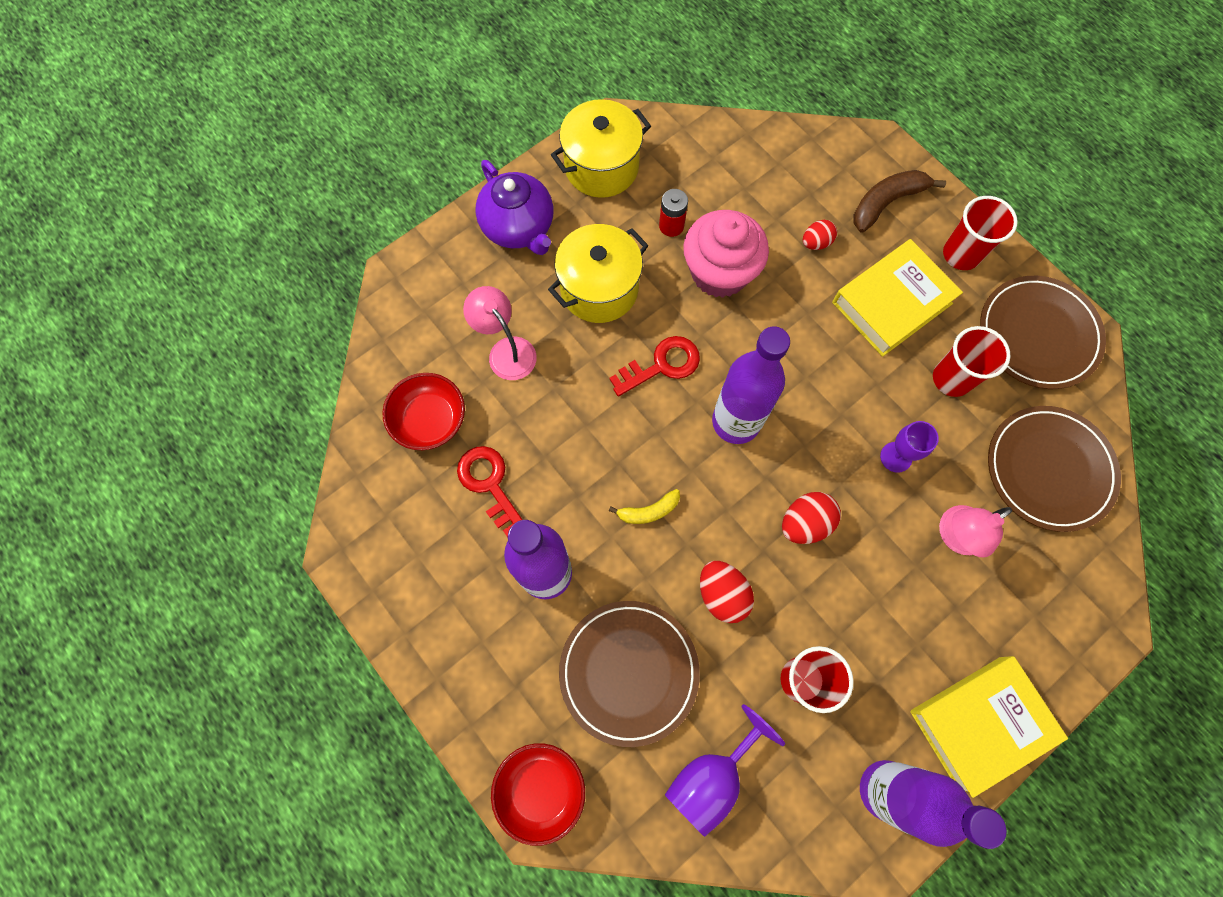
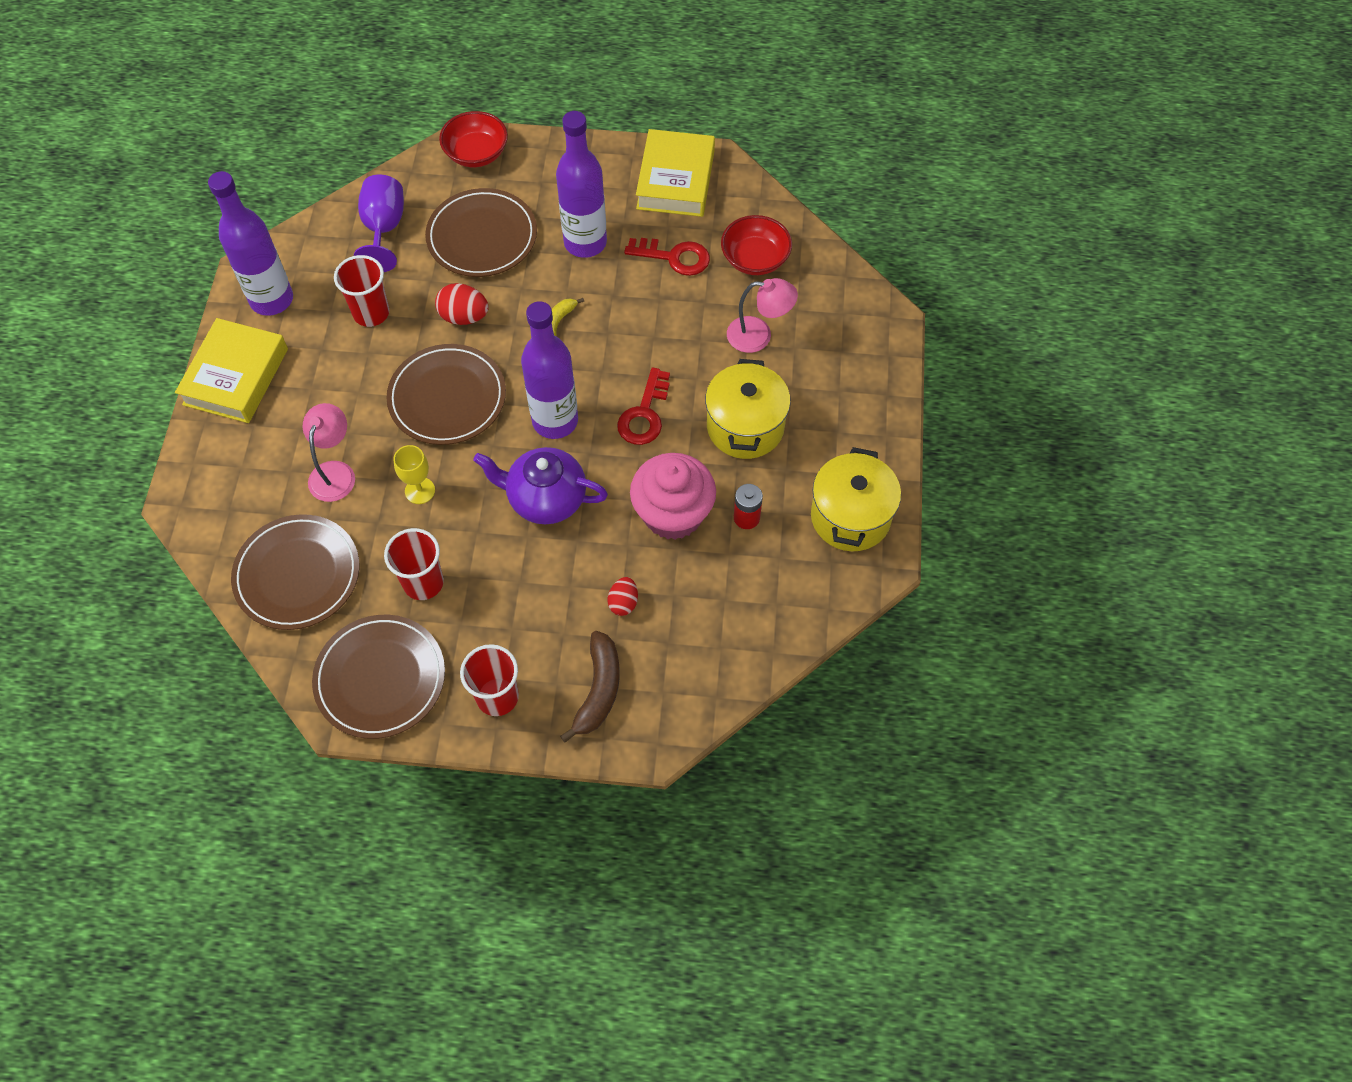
camera: 135 degrees right, 10 degrees down
purple teapot [475,160,553,255] -> purple teapot moved to [473,447,608,524]
red egg [782,492,841,544] -> brown plate [386,344,506,445]
yellow book [832,239,963,357] -> yellow book moved to [636,129,715,217]
purple goblet [880,421,939,473] -> yellow goblet [393,445,435,504]

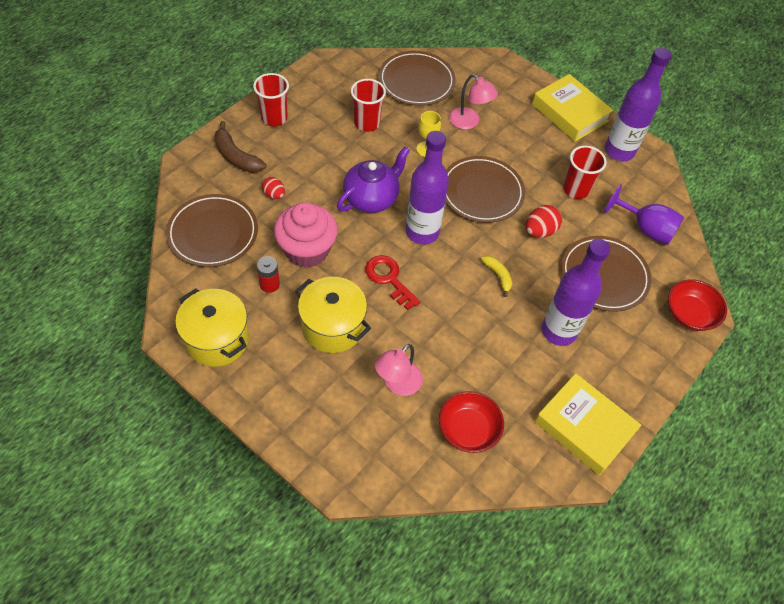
camera: 120 degrees right, 5 degrees down
brown plate [312,615,445,739] -> brown plate moved to [166,194,258,267]
red key [624,238,710,276] -> none

